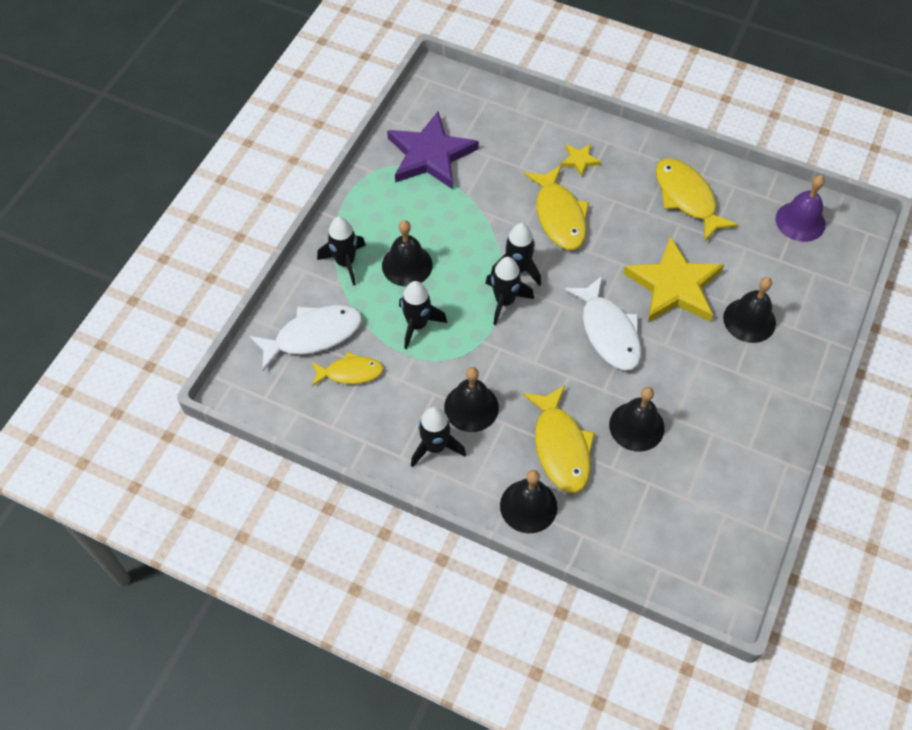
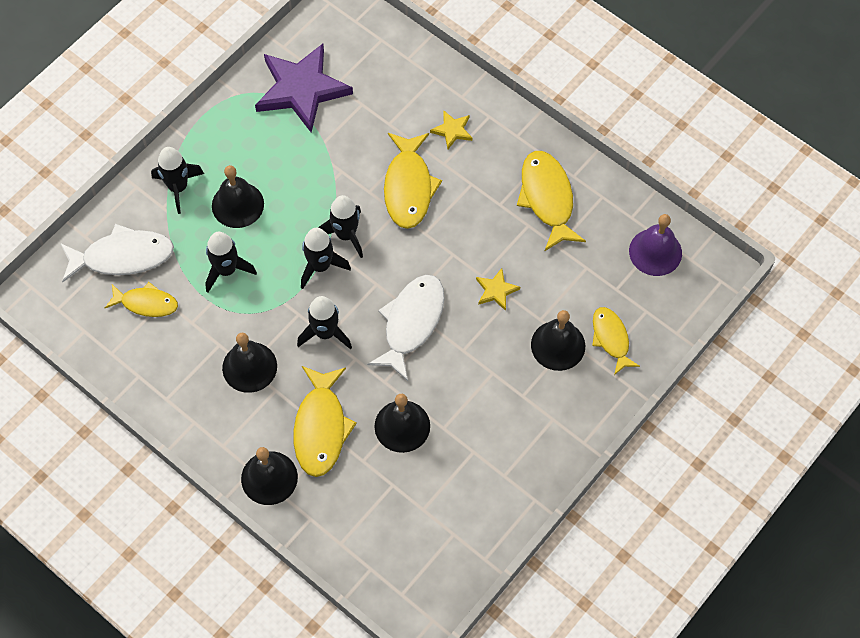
camera: 15 degrees right, 5 degrees up
black rocket [411,407,466,468] -> black rocket moved to [297,296,352,349]
white fish [564,276,641,371] -> white fish turned 150 degrees counterclockwise [367,275,445,381]
yellow star [623,236,724,322] -> yellow star [476,268,520,311], size x0.44
none -> yellow fish [592,307,640,375]

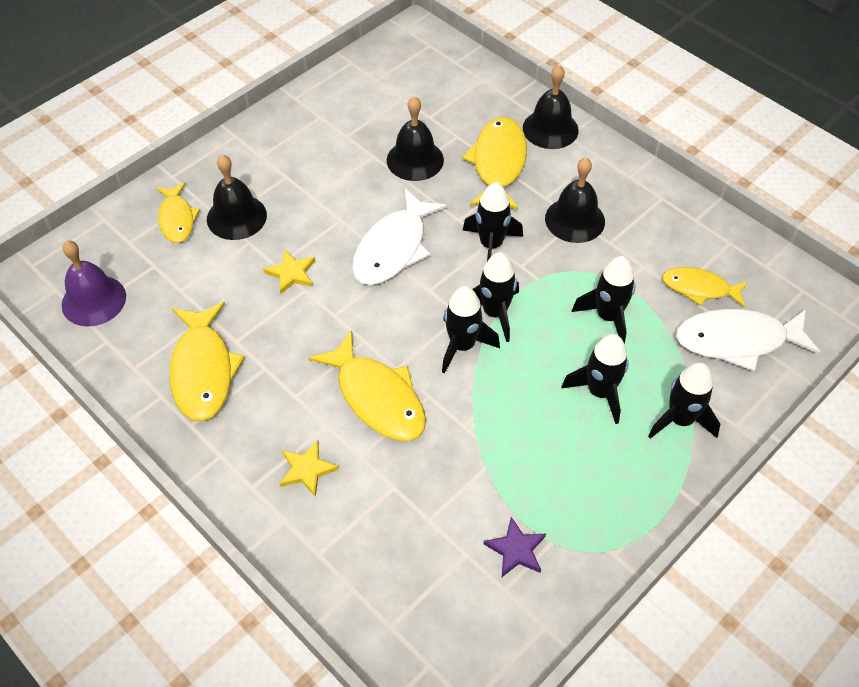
camera: 175 degrees left, 10 degrees down
black bell [212,165,264,228] -> black rocket [561,334,629,424]
purple star [255,44,353,132] -> purple star [484,517,546,577], size x0.44
yellow fish [384,133,442,229] -> yellow fish turned 135 degrees clockwise [309,331,426,441]

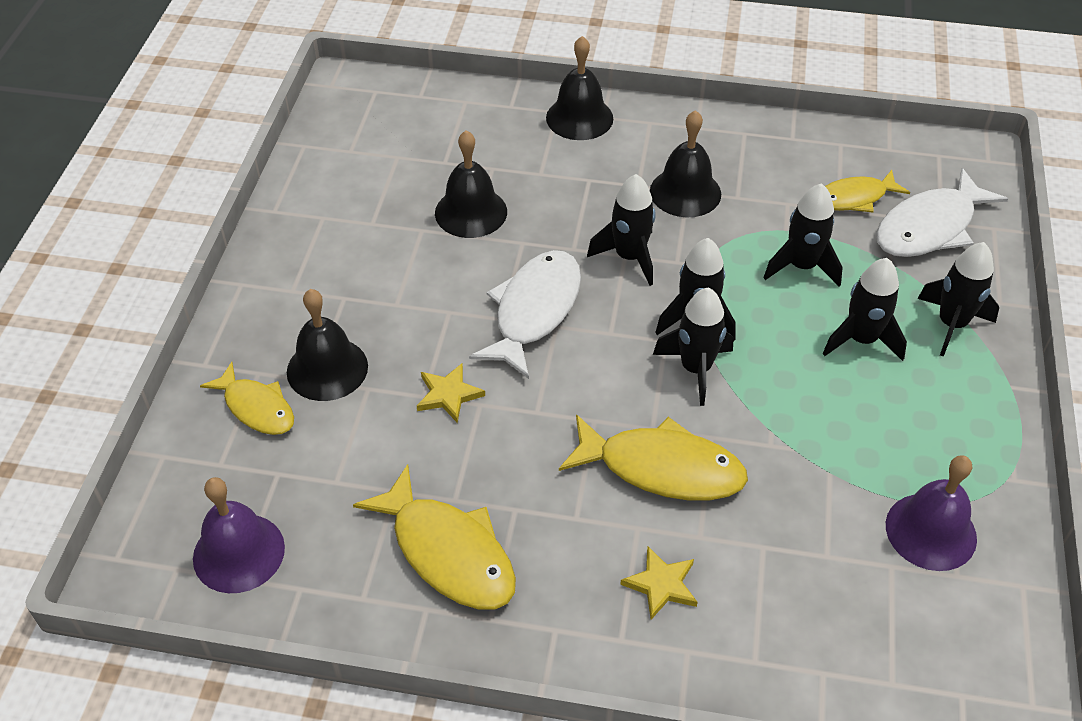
camera: 35 degrees left, 5 degrees down
white fish [352,188,447,285] -> white fish turned 150 degrees counterclockwise [469,250,581,379]
yellow fish [462,117,527,210] -> none
purple star [484,517,546,577] -> purple bell [886,455,977,571]

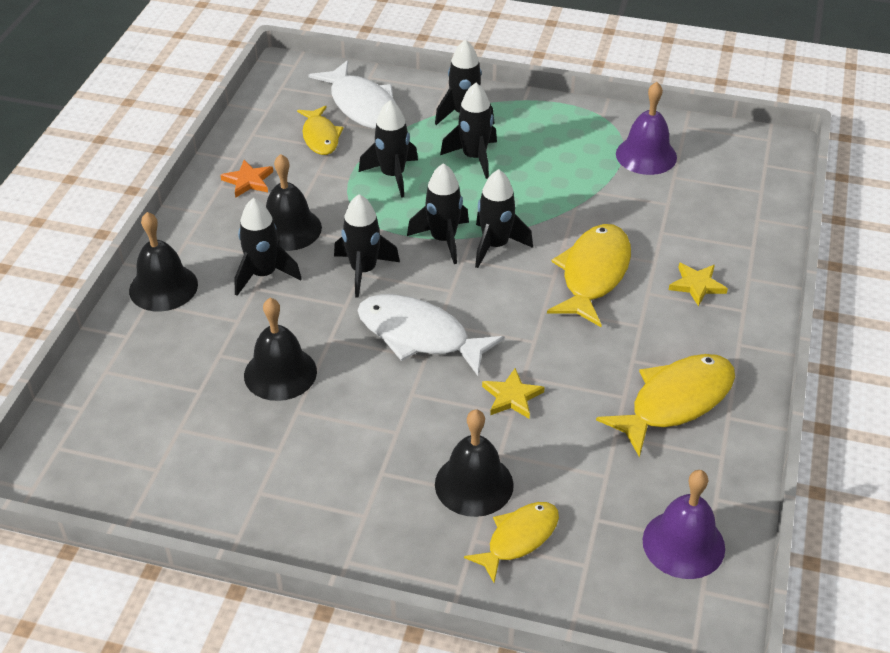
camera: 85 degrees left, 5 degrees down
none -> orange star [220,160,273,198]
none -> black rocket [234,198,302,296]

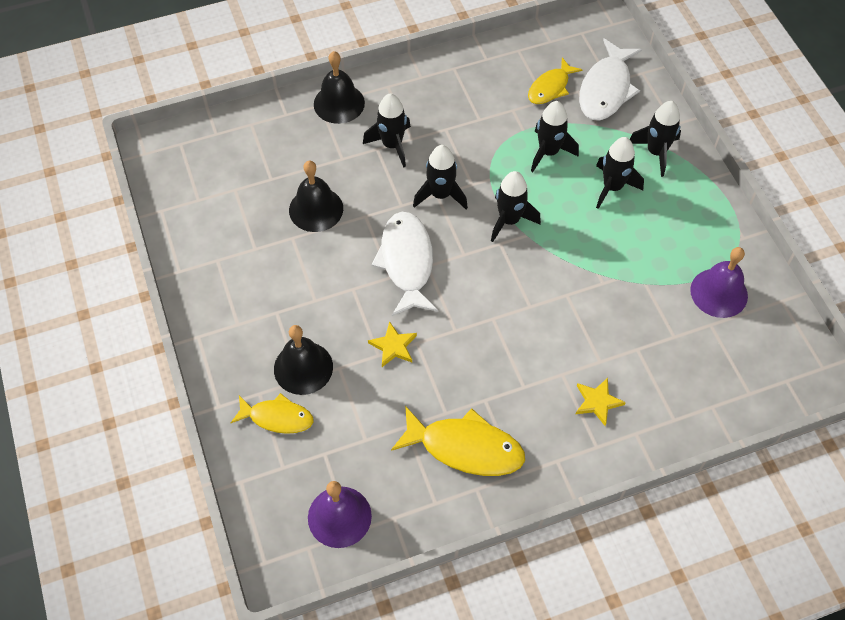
camera: 55 degrees right, 15 degrees up
orange star [220,160,273,198] -> none
black bell [266,154,322,251] -> none
black rocket [475,169,533,268] -> none
yellow fish [547,224,631,327] -> none

